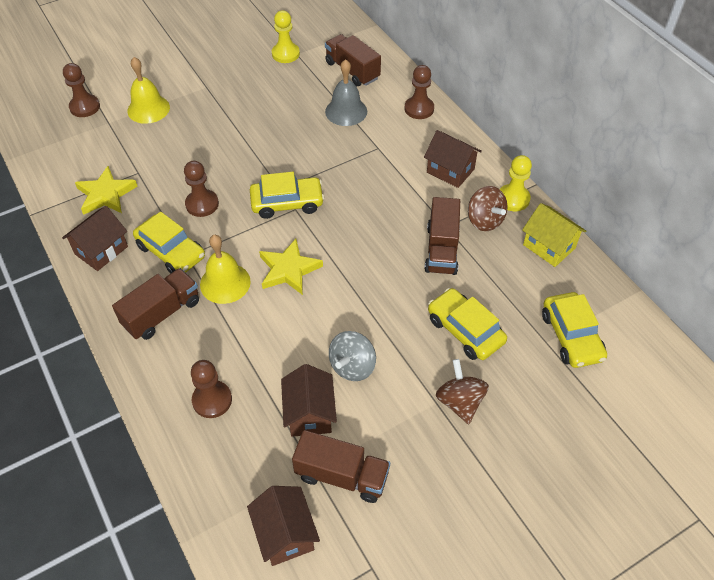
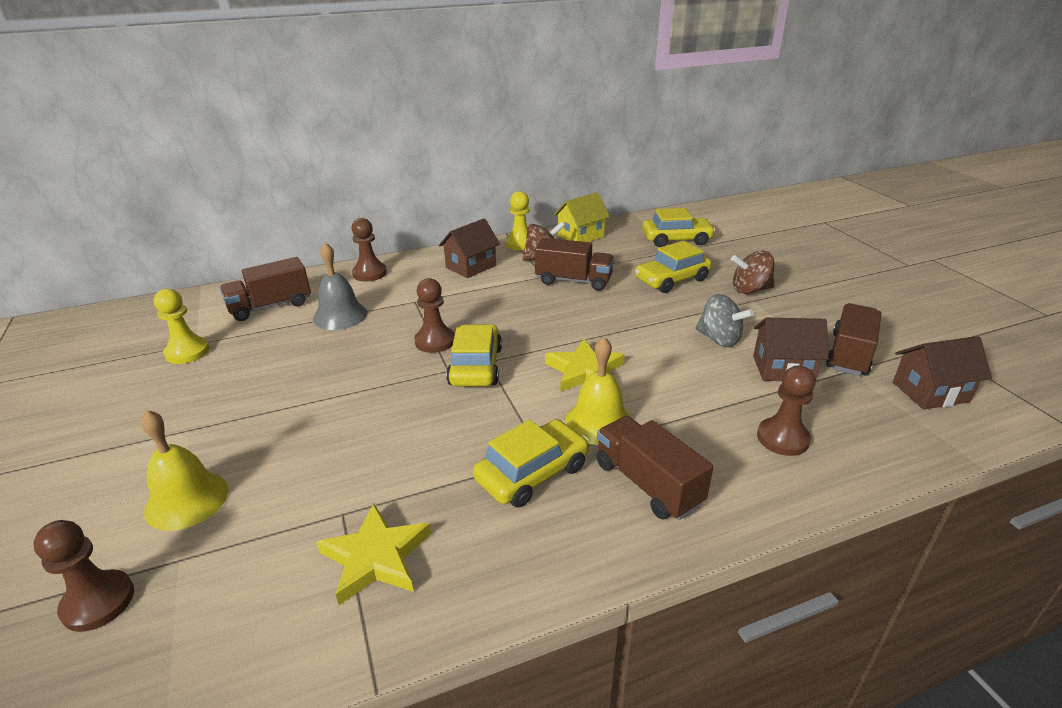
camera: 80 degrees left, 20 degrees down
brown house [62,206,128,271] -> none
brown pawn [184,161,219,217] -> brown pawn moved to [414,278,455,353]

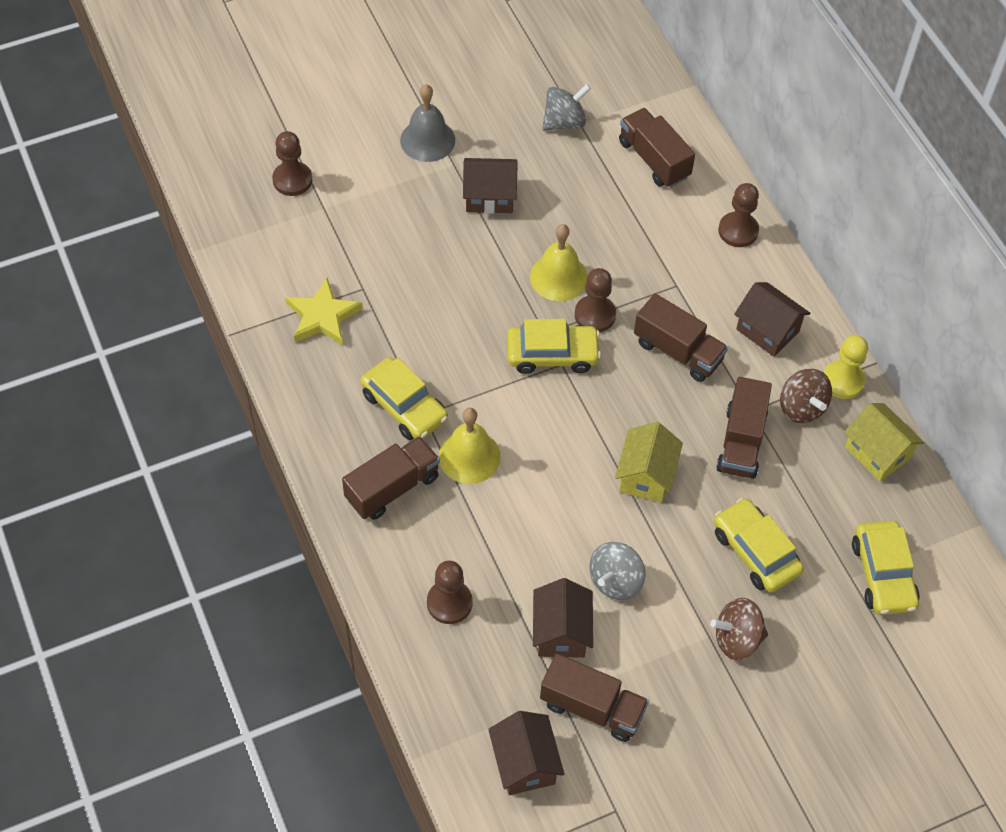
camera: 85 degrees right, 25 degrees up
yellow bell [141,410,228,531] -> yellow bell moved to [530,224,587,301]
yellow pawn [154,289,209,364] -> grey spinning top [542,84,591,131]
grey bell [313,243,367,330] -> grey bell moved to [400,84,455,162]
yellow star [545,339,625,392] -> none
brown spinning top [731,251,774,294] -> brown spinning top turned 90 degrees counterclockwise [710,598,768,660]
none -> brown house [463,158,518,214]
none -> yellow house [615,422,683,502]
none -> brown truck [634,294,728,382]

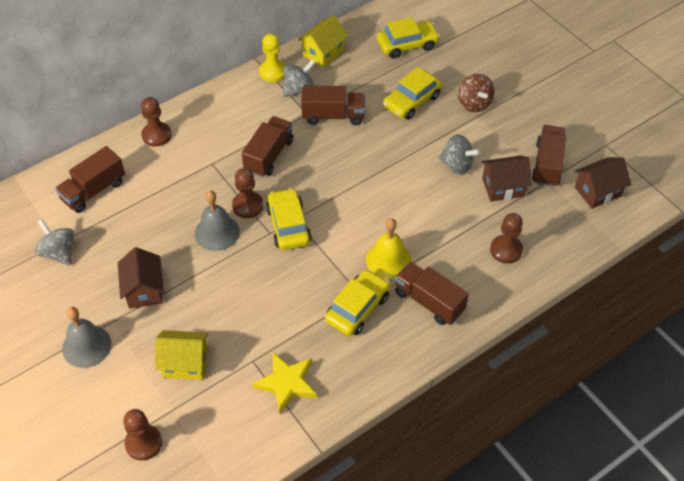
camera: 100 degrees left, 5 degrees down
yellow bell [530,224,587,301] -> grey bell [195,190,240,251]
yellow house [615,422,683,502] -> yellow house moved to [155,330,208,380]
brown house [734,282,810,357] -> none
brown spinning top [780,369,832,423] -> grey spinning top [283,59,316,97]

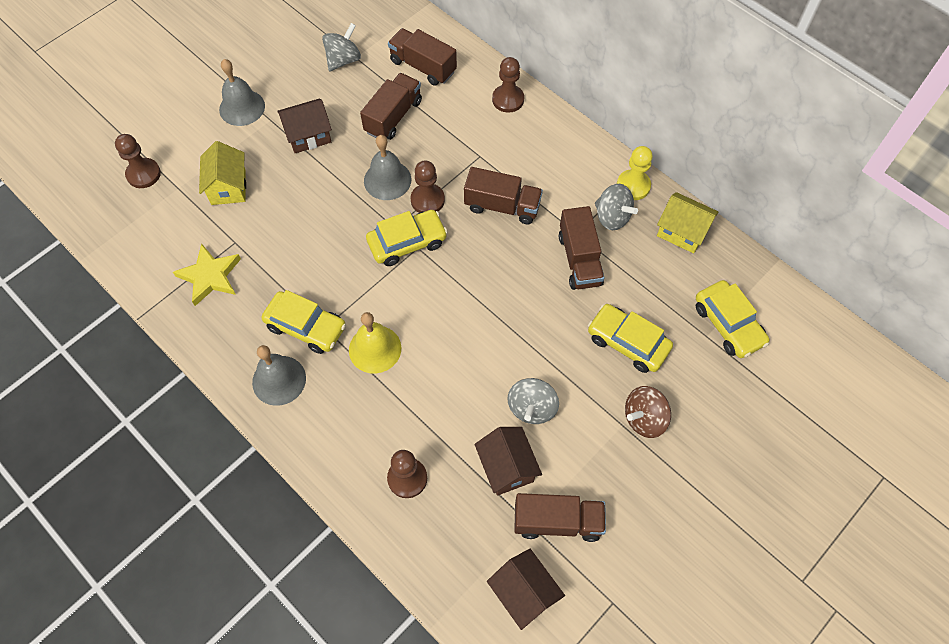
camera: 80 degrees right, 10 degrees up
brown truck [395,261,469,325] -> brown truck moved to [360,73,422,140]
none -> grey bell [252,345,306,406]

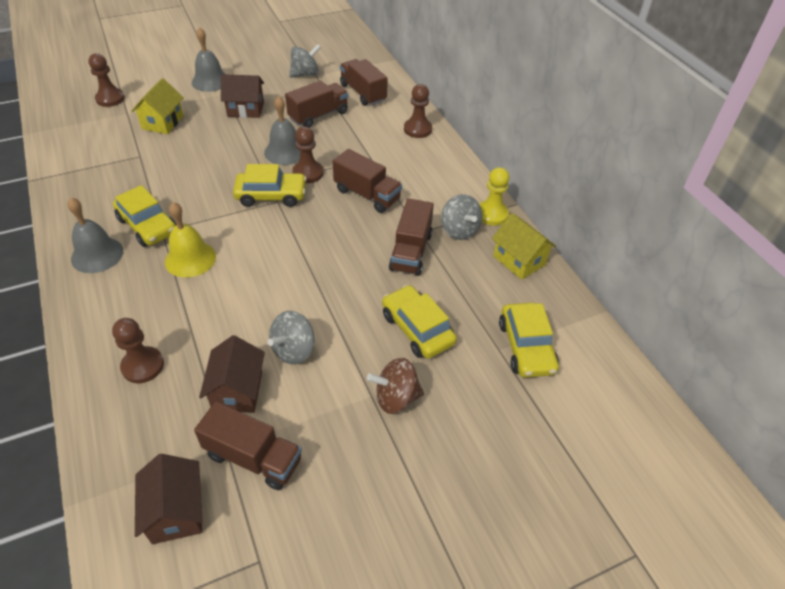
camera: 20 degrees right, 15 degrees down
yellow star [173,243,241,306] -> none

